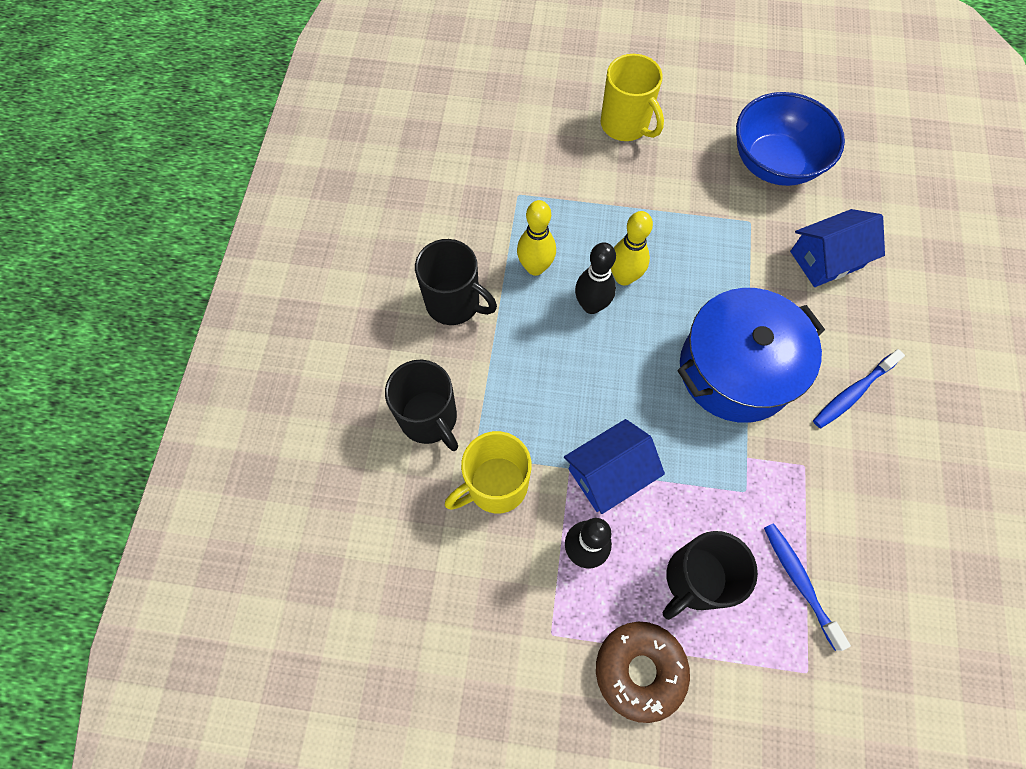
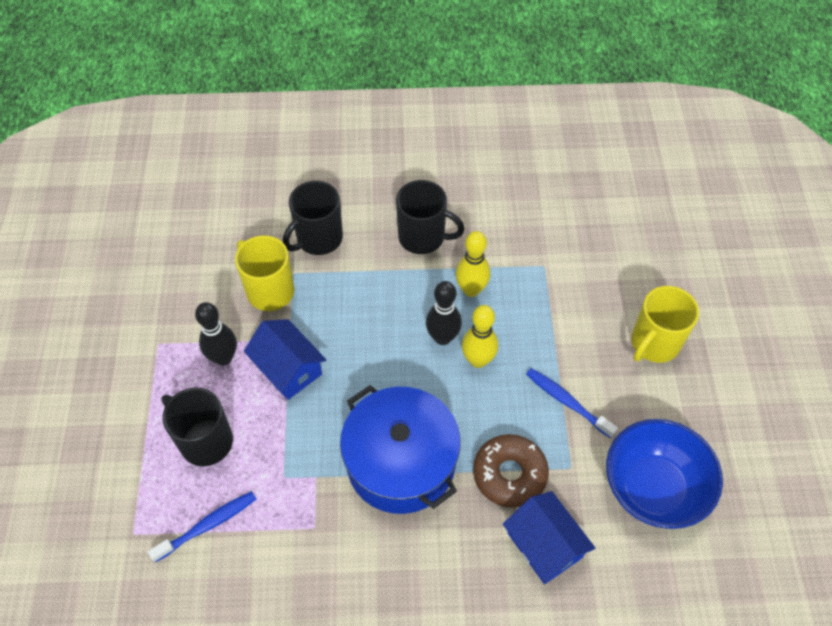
camera: 80 degrees right, 10 degrees down
black mug [415,239,497,325] -> black mug turned 90 degrees counterclockwise [396,180,465,254]
brown donut [596,622,690,723] -> brown donut moved to [473,434,549,508]
blue toothbrush [813,349,905,428] -> blue toothbrush moved to [526,368,618,439]

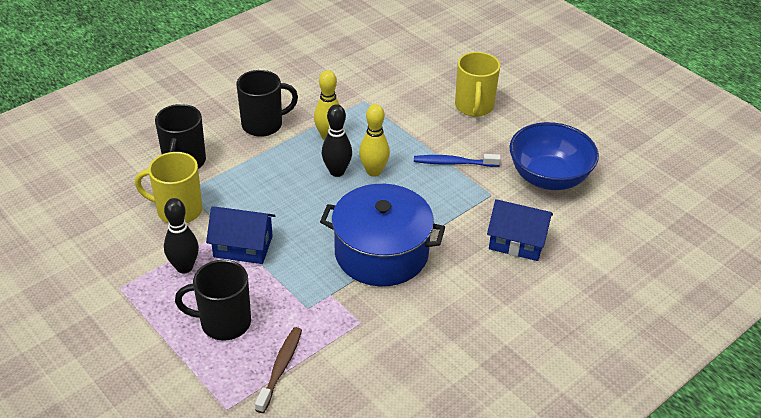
camera: 40 degrees left, 15 degrees down
blue toothbrush [148,491,256,562] -> brown toothbrush [255,327,302,413]
brown donut [473,434,549,508] -> none

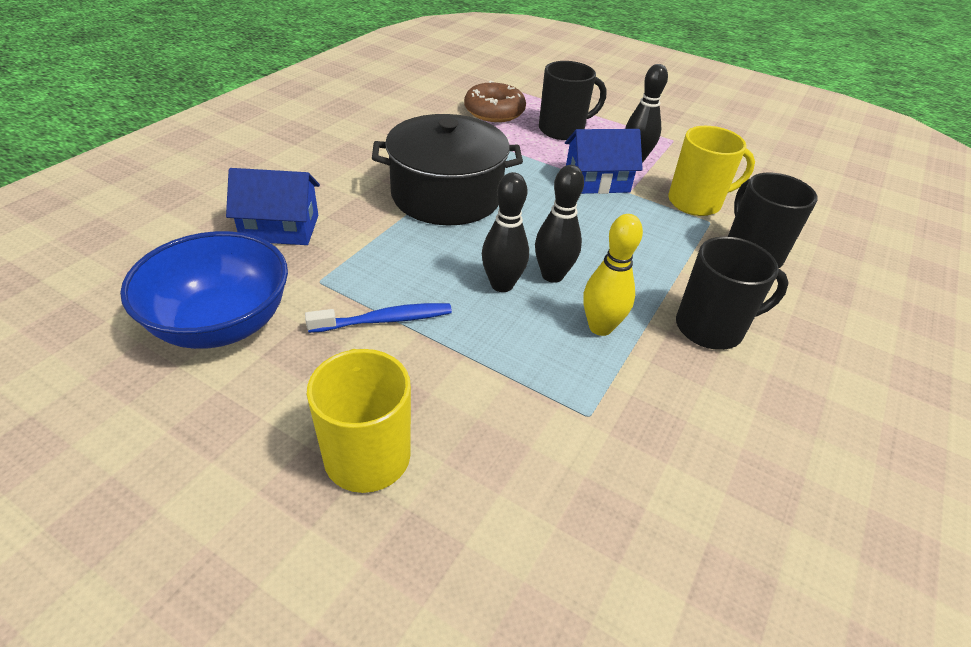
camera: 160 degrees right, 0 degrees up
black mug [236,70,298,137] -> black mug turned 150 degrees counterclockwise [676,236,789,350]
brown toothbrush [255,327,302,413] -> brown donut [464,81,526,122]
blue pot [320,184,445,286] -> black pot [372,114,523,225]
yellow bowling pin [359,104,390,177] -> black bowling pin [482,172,529,292]

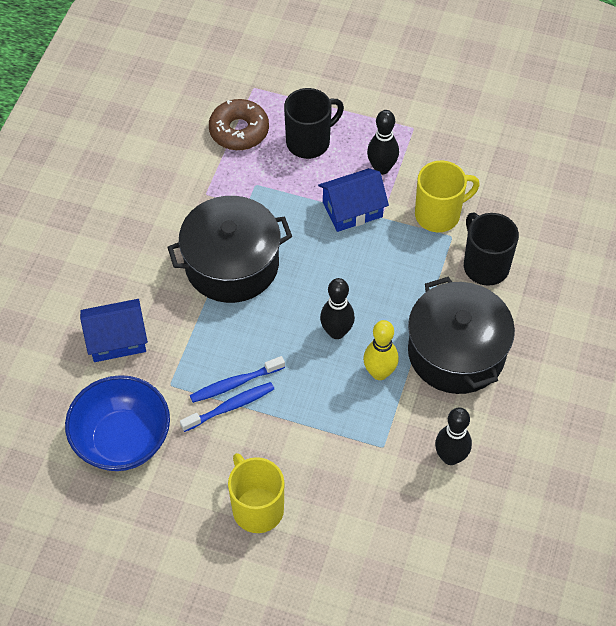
camera: 10 degrees left, 15 degrees up
black bowling pin [482,172,529,292] -> black bowling pin moved to [435,408,472,465]
black mug [676,236,789,350] -> black pot [408,277,515,394]
none -> blue toothbrush [190,356,285,403]

